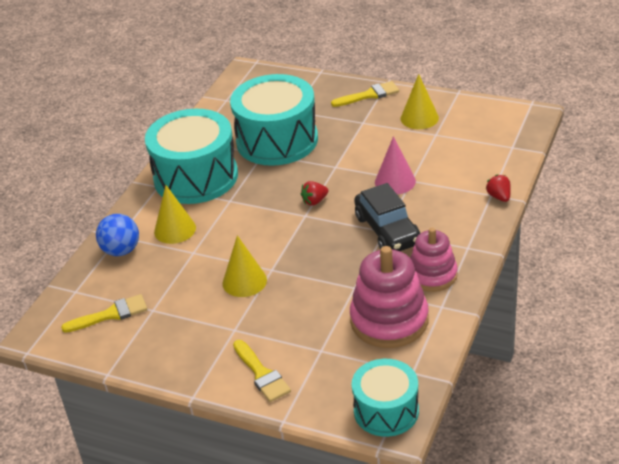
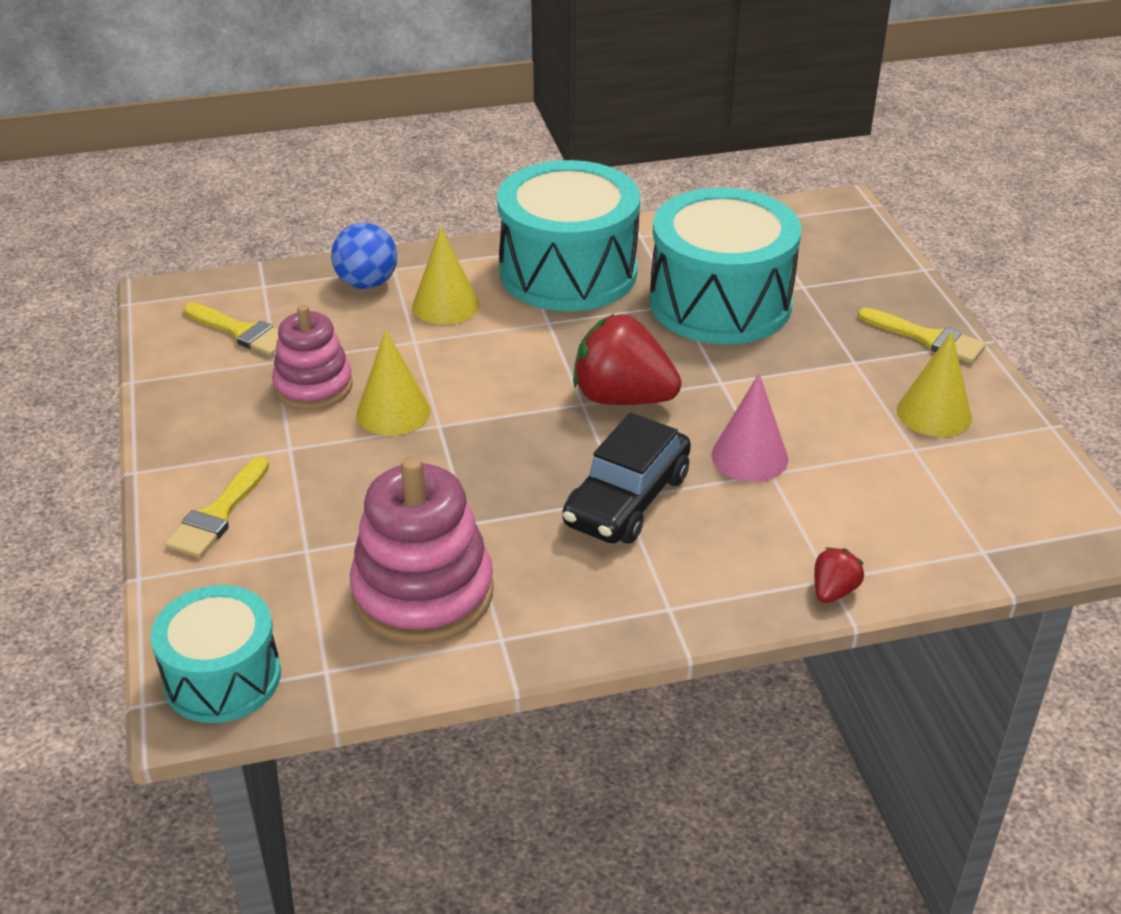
camera: 50 degrees right, 0 degrees up
red strawberry [301,181,328,206] -> red strawberry [573,314,682,405], size x2.14
pink stacking toy [410,228,458,292] -> pink stacking toy moved to [272,305,353,410]

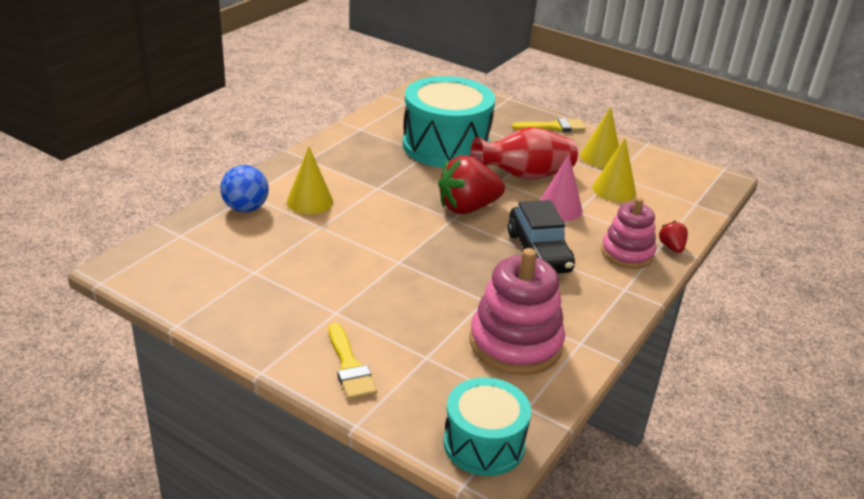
camera: 45 degrees left, 5 degrees down
yellow brush [184,303,279,356] -> none
pink stacking toy [272,305,353,410] -> pink stacking toy moved to [601,197,656,269]
yellow cone [357,330,430,436] -> yellow cone moved to [592,138,636,202]
turquoise drum [497,160,640,311] -> none
none -> red vase [470,127,578,180]

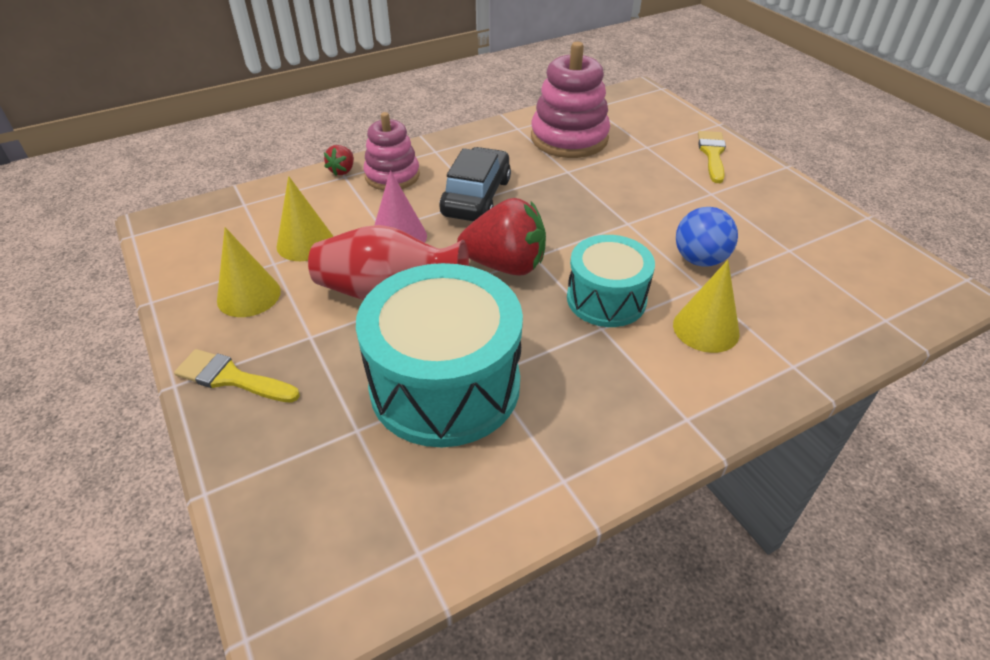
camera: 150 degrees left, 10 degrees up
blue ball [220,165,269,212] -> blue ball moved to [676,207,738,267]
turquoise drum [443,377,531,476] -> turquoise drum moved to [567,235,655,327]

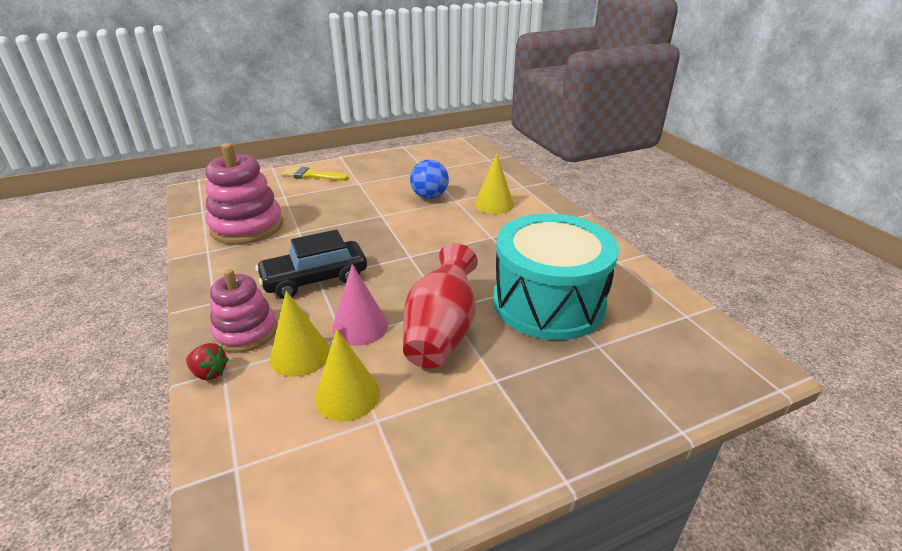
camera: 85 degrees left, 10 degrees down
yellow brush [174,349,300,403] -> none
yellow cone [217,227,281,317] -> yellow cone moved to [270,291,330,377]
black car [439,147,511,221] -> black car turned 45 degrees counterclockwise [255,230,367,299]
red strawberry [457,198,546,276] -> none
turquoise drum [567,235,655,327] -> none

